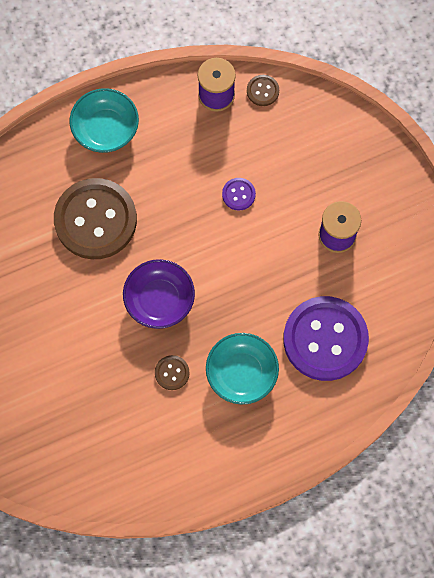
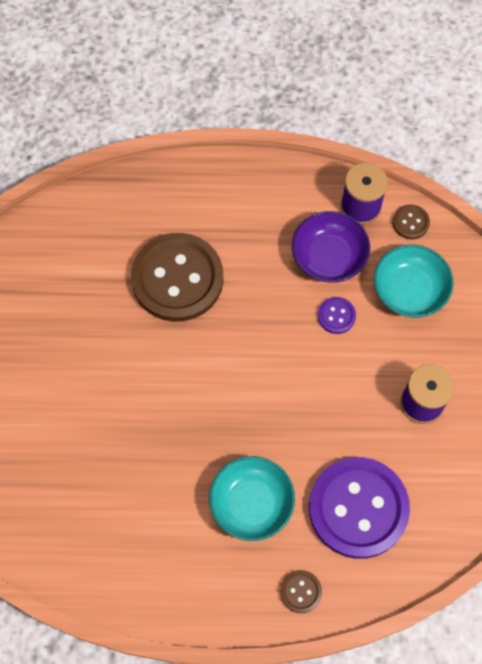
camera: 25 degrees right, 5 degrees down
turquoise bowl [70,88,139,153] -> turquoise bowl moved to [374,245,454,318]
purple bowl [123,259,195,329] -> purple bowl moved to [292,211,370,283]
brown button [155,355,190,390] -> brown button moved to [280,570,322,613]

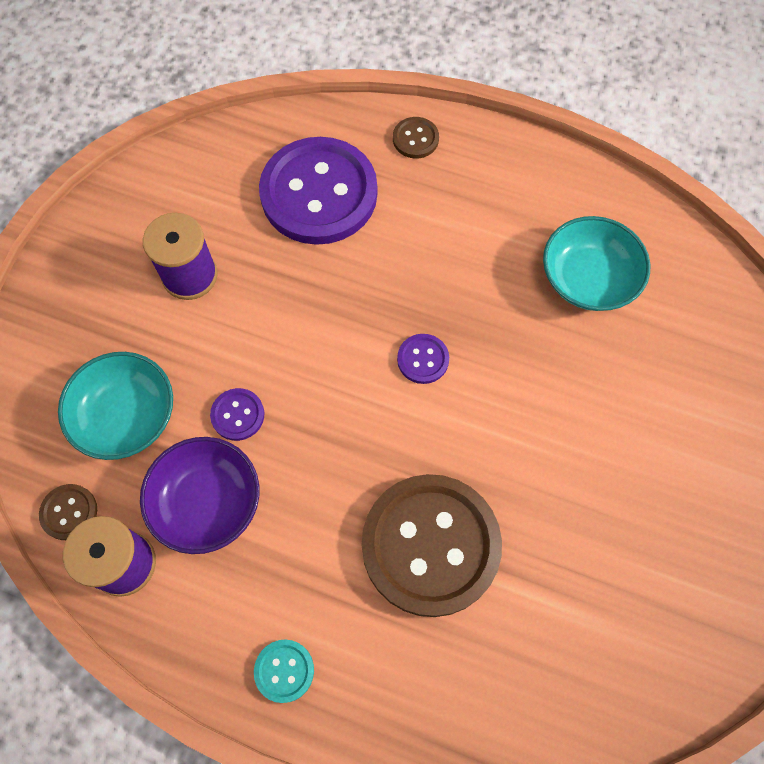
camera: 160 degrees left, 0 degrees up
turquoise bowl [209,456,295,541] -> turquoise bowl moved to [543,216,650,311]
none -> turquoise button [254,640,314,703]
none -> purple button [397,334,449,384]

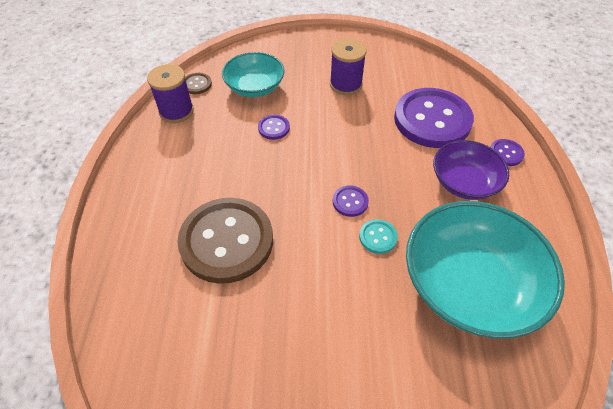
camera: 70 degrees right, 15 degrees down
purple bowl [140,437,259,554] -> purple bowl moved to [433,140,509,200]
turquoise button [254,640,314,703] -> turquoise button moved to [359,219,398,254]
brown button [393,117,439,158] -> purple button [490,139,525,166]
turquoise bowl [543,216,650,311] -> turquoise bowl [406,201,565,339], size x1.70

